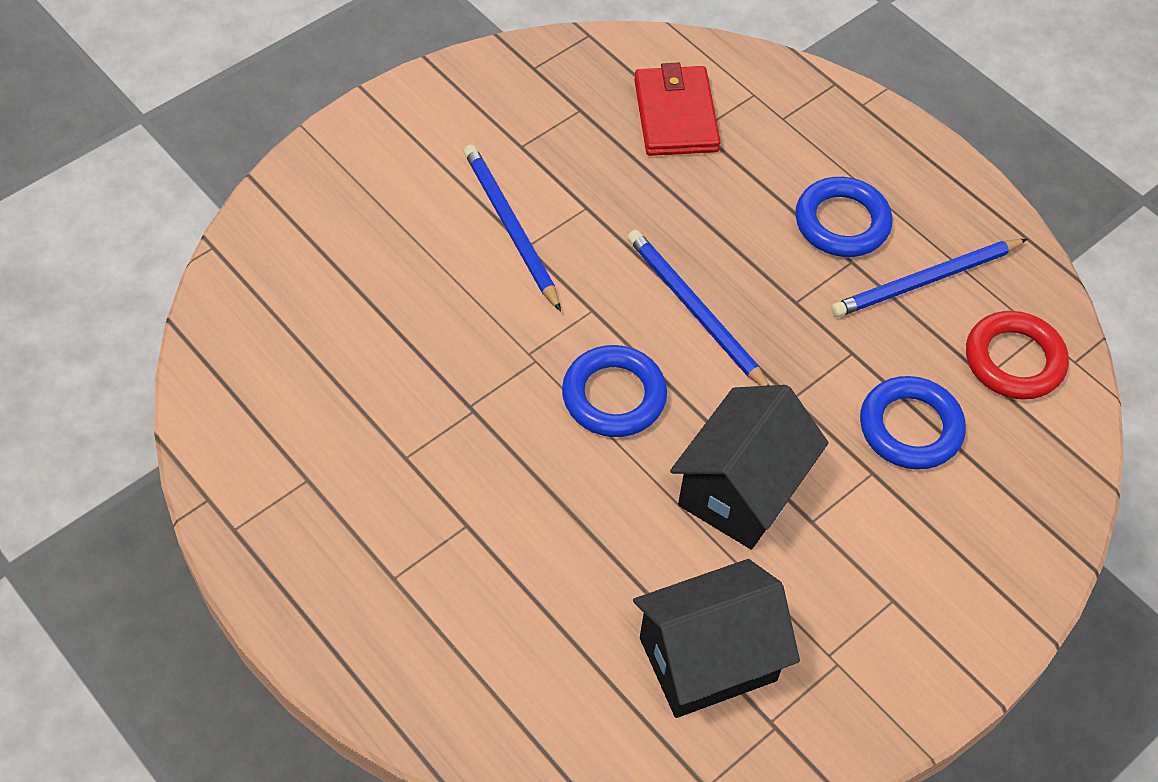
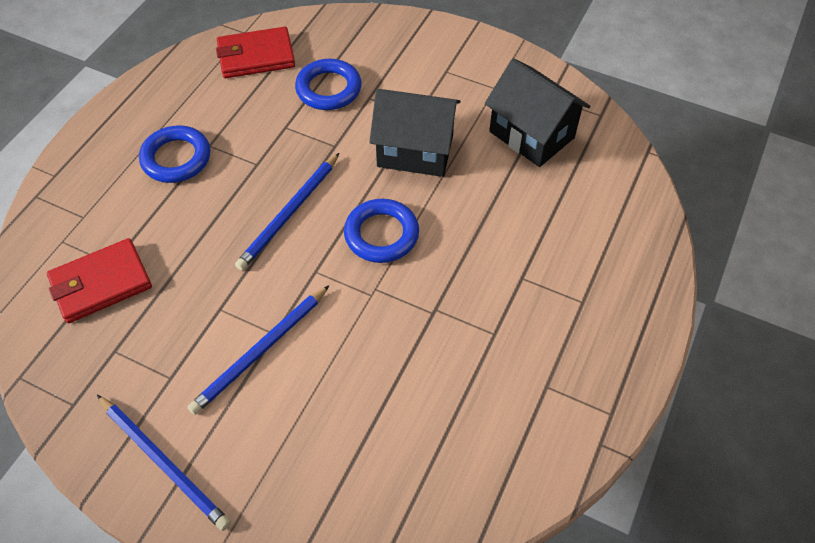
camera: 110 degrees left, 0 degrees up
blue pencil [831,239,1028,317] -> blue pencil moved to [97,395,231,531]
red ring [966,311,1069,400] -> red wallet [216,27,295,78]

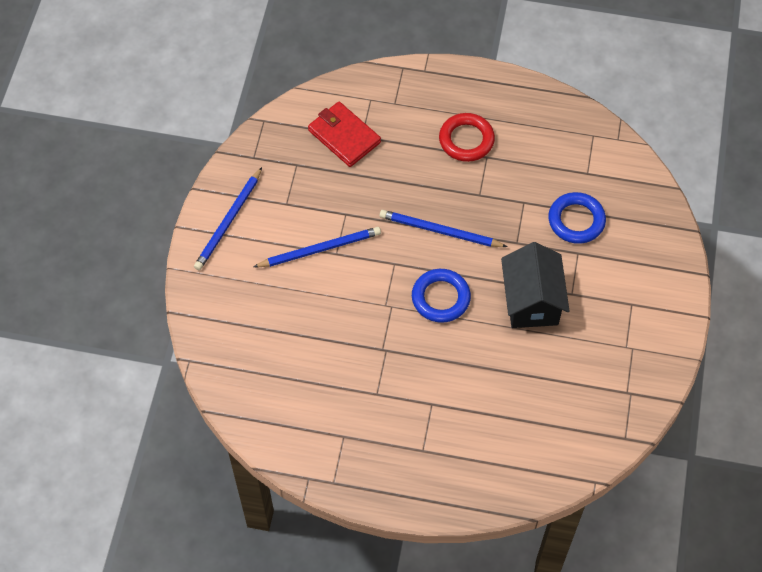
camera: 75 degrees right, 5 degrees up
blue ring [139,125,210,183] -> red ring [439,113,495,162]
blue pencil [188,285,330,415] -> blue pencil turned 135 degrees clockwise [253,227,381,267]
red wallet [216,27,295,78] -> none
black house [485,58,591,167] -> none

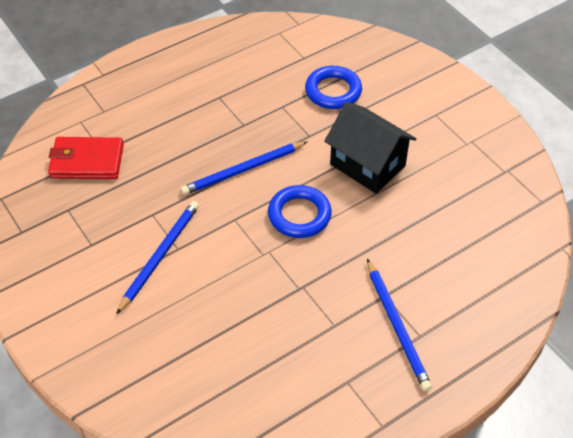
camera: 45 degrees left, 10 degrees down
blue pencil [194,167,262,270] -> blue pencil moved to [367,259,432,391]
red ring [439,113,495,162] -> none

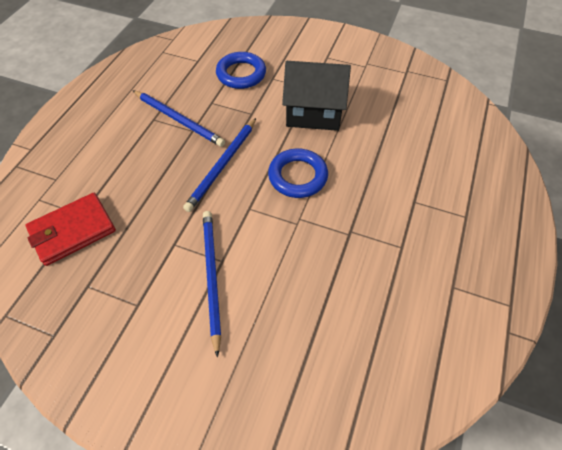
camera: 35 degrees left, 5 degrees up
blue pencil [367,259,432,391] -> blue pencil moved to [133,90,225,147]

